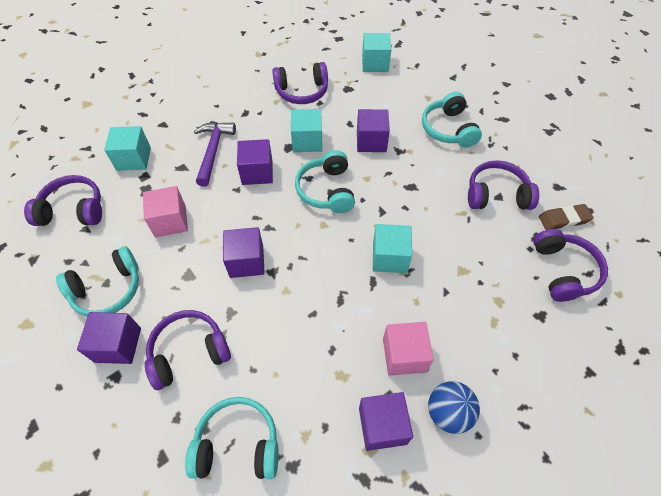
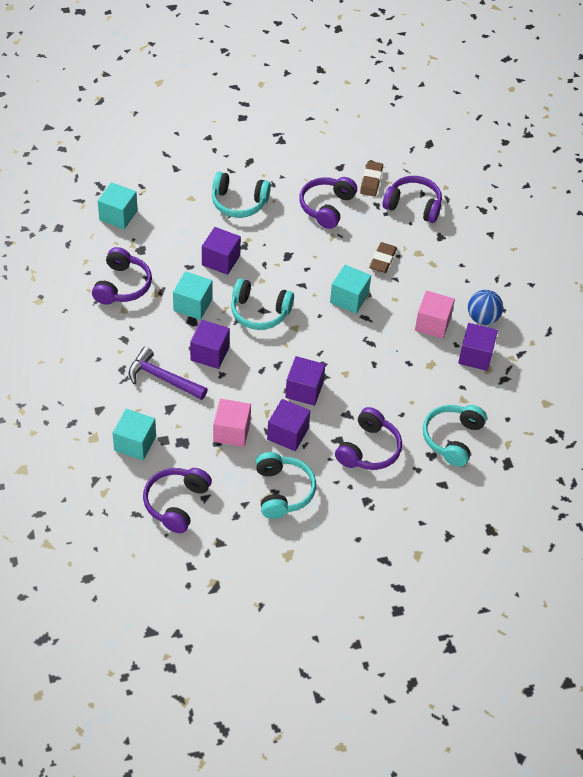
camera: 70 degrees left, 5 degrees down
purple cube [77,312,141,364] -> purple cube moved to [267,399,310,451]
purple headphones [145,310,231,390] -> purple headphones turned 150 degrees counterclockwise [335,407,402,470]
none -> brown eraser [369,242,397,273]

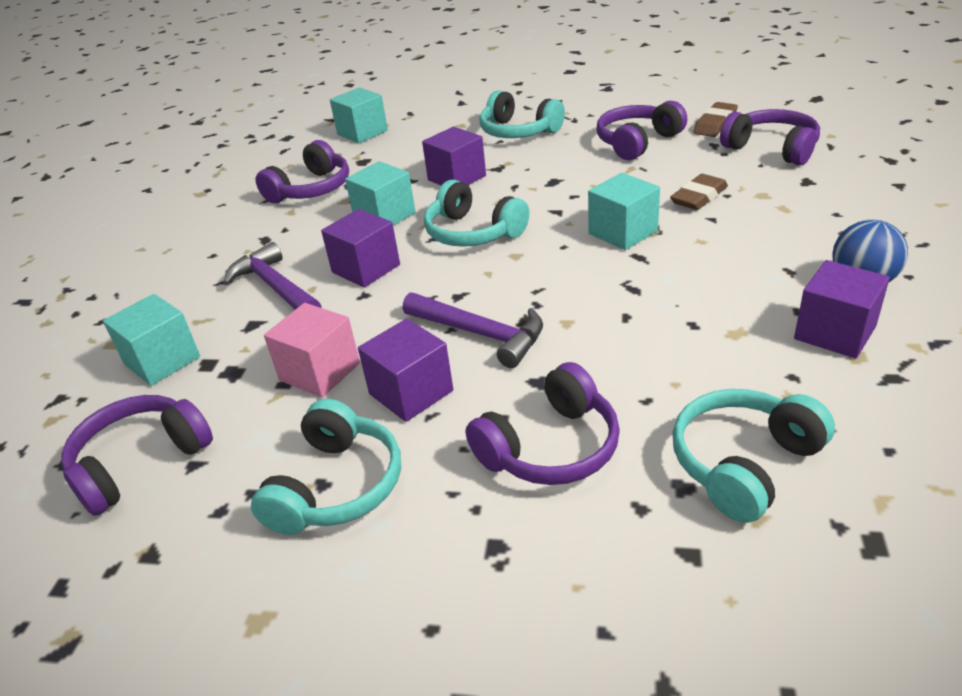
camera: 30 degrees right, 15 degrees down
purple cube [285,356,325,406] -> purple hammer [403,292,543,368]
pink cube [415,291,455,339] -> none

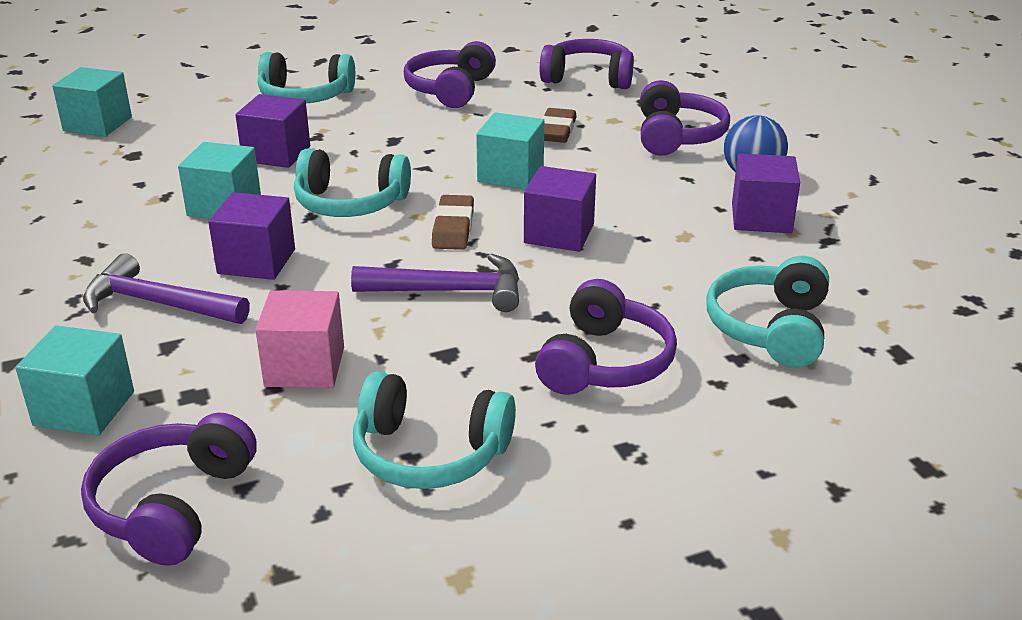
camera: 35 degrees left, 5 degrees down
turquoise headphones [251,399,401,535] -> turquoise headphones turned 120 degrees clockwise [353,371,516,489]
purple headphones [256,140,349,203] -> purple headphones moved to [640,80,730,156]
purple cube [358,318,453,422] -> purple cube moved to [524,166,596,252]
brown eraser [693,102,738,137] -> brown eraser moved to [432,195,474,250]

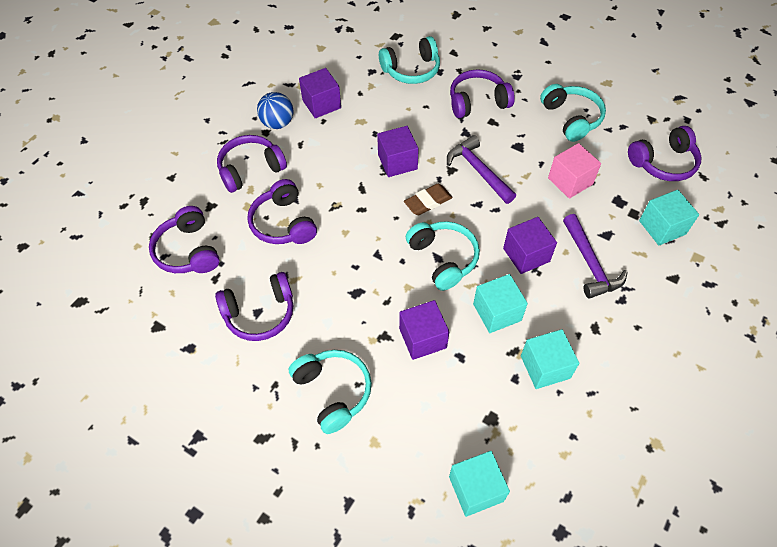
camera: 125 degrees left, 25 degrees up
turquoise cube [476,112,544,189] -> turquoise cube moved to [521,329,579,389]
brown eraser [541,108,577,143] -> purple headphones [247,179,317,244]

